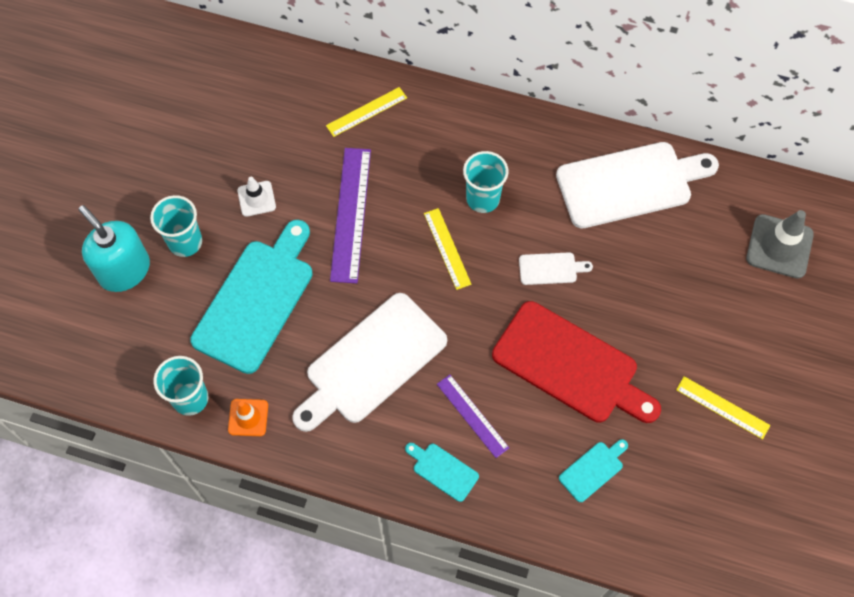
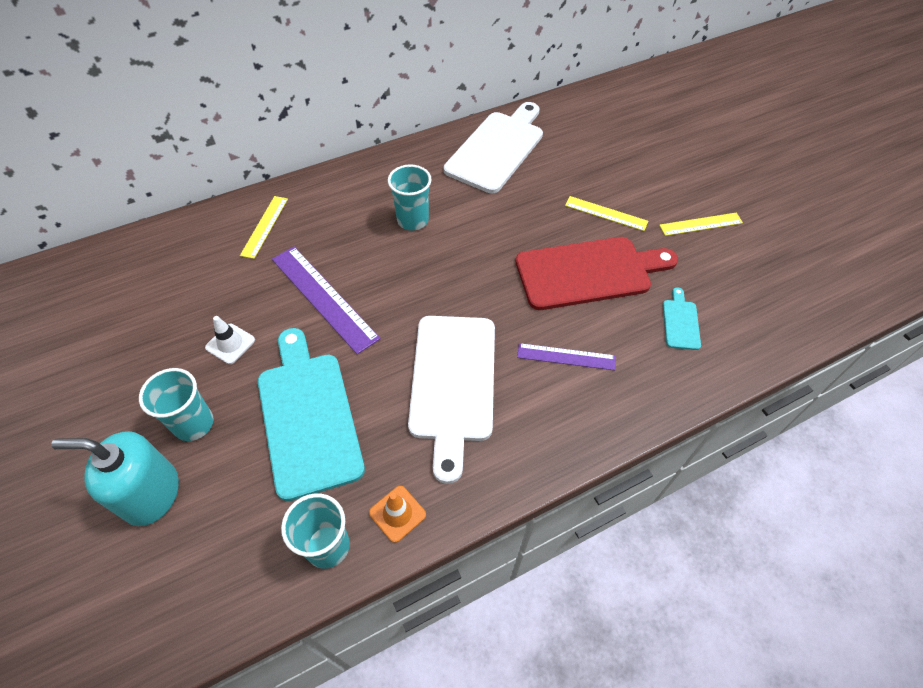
camera: 45 degrees left, 10 degrees down
turquoise cutting board [405,443,479,502] -> none
yellow ruler [424,208,472,290] -> yellow ruler moved to [565,196,648,231]
white cutting board [519,252,593,285] -> none
grey traffic cone [746,210,814,279] -> none

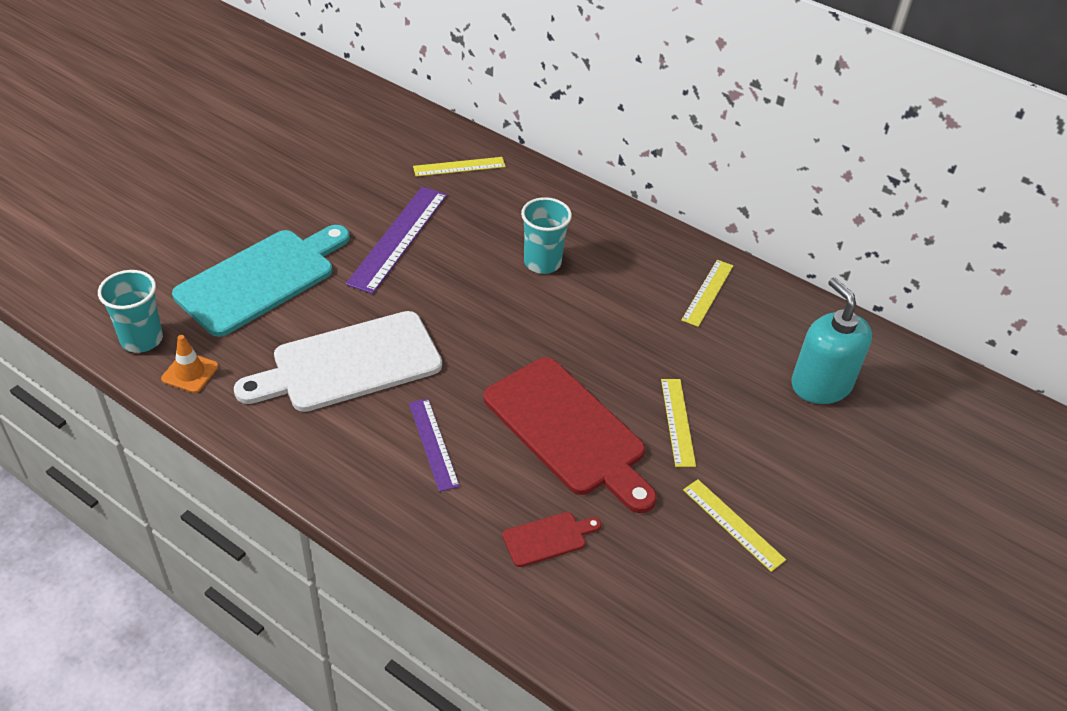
camera: 60 degrees right, 10 degrees down
turquoise soap dispenser [51,431,179,526] -> turquoise soap dispenser moved to [791,277,872,404]
turquoise cup [139,368,213,441] -> none
white traffic cone [205,316,255,364] -> none
white cutting board [444,102,543,193] -> yellow ruler [681,260,733,327]
turquoise cutting board [663,287,701,350] -> red cutting board [502,512,601,567]

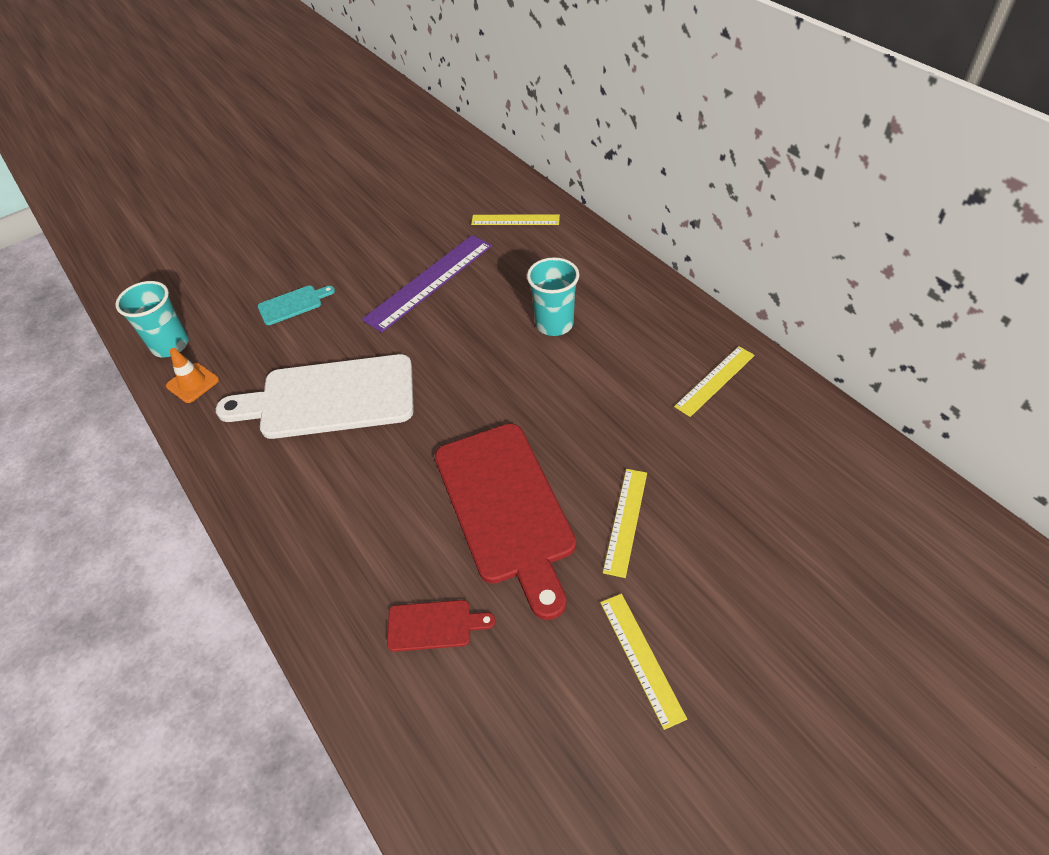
camera: 25 degrees right, 5 degrees up
turquoise cutting board [172,225,350,337] -> turquoise cutting board [258,285,335,325], size x0.44
purple ruler [409,399,460,492] -> none
turquoise soap dispenser [791,277,872,404] -> none

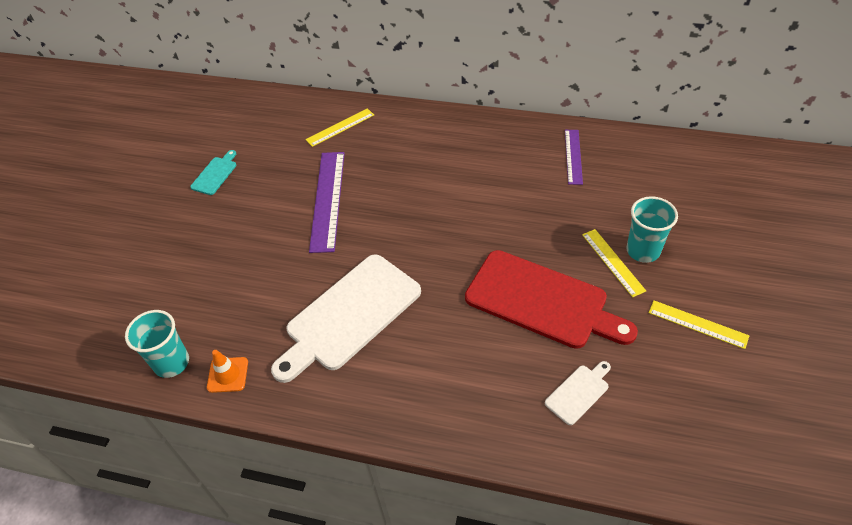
camera: 40 degrees left, 0 degrees up
turquoise cutting board [258,285,335,325] -> turquoise cutting board moved to [190,150,236,195]
red cutting board [387,600,496,652] -> white cutting board [545,361,611,425]
turquoise cup [527,257,579,336] -> turquoise cup moved to [626,196,678,263]
yellow ruler [674,346,755,417] -> purple ruler [565,130,583,185]

